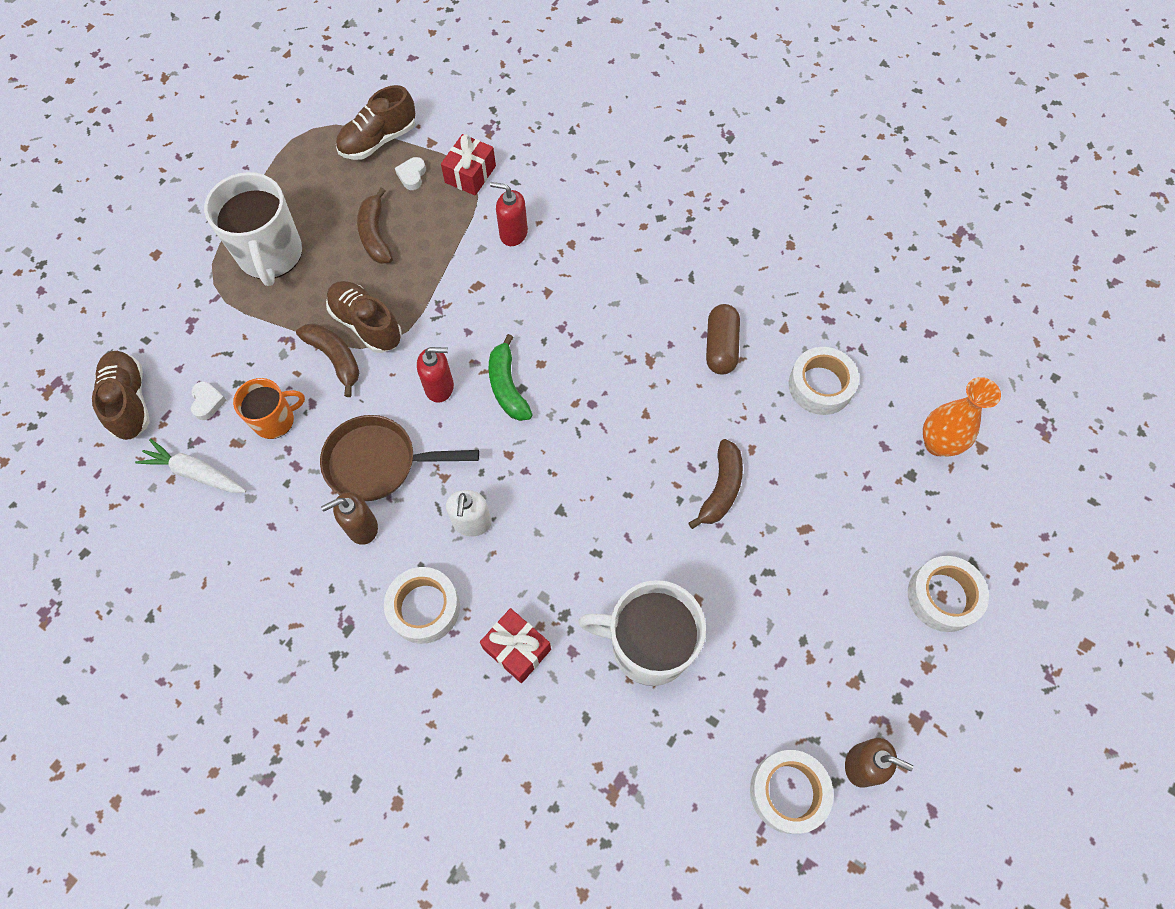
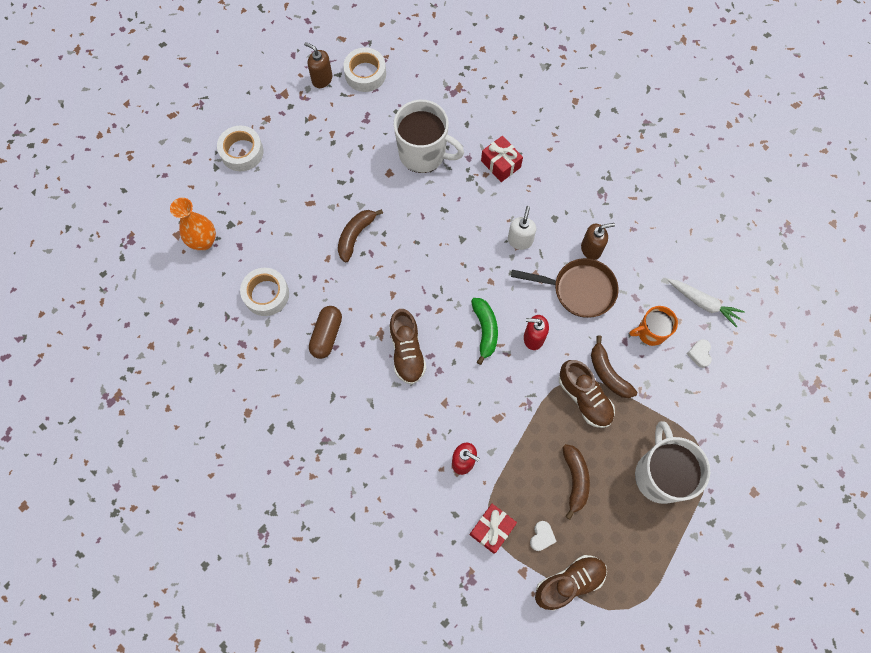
camera: 170 degrees left, 5 degrees up
brown shoe [92,351,150,440] -> brown shoe moved to [389,309,426,384]
white tape [384,567,460,644] -> none

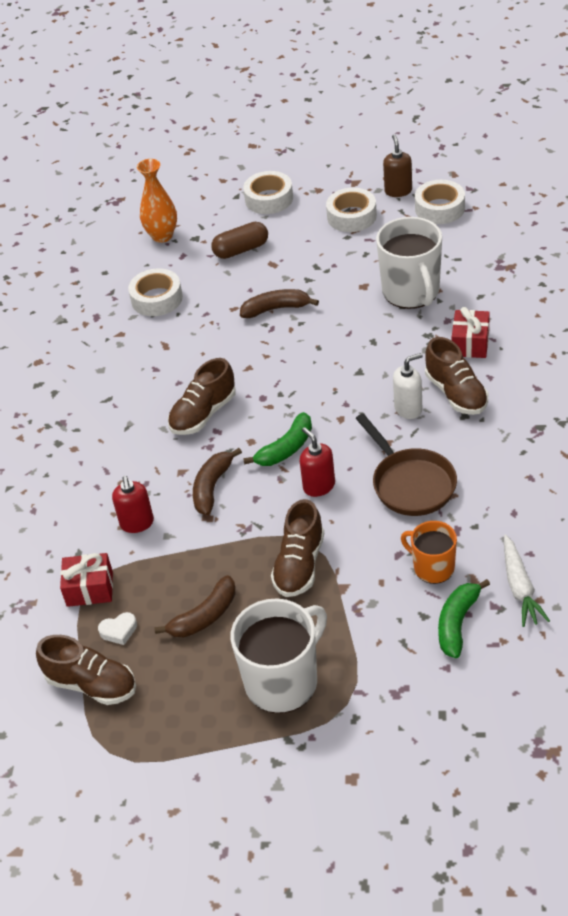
camera: 55 degrees right, 25 degrees down
brown capsule [309,306,342,359] -> brown capsule moved to [211,222,268,259]
brown soap dispenser [581,223,615,260] -> none
brown banana [591,335,637,398] -> brown banana moved to [193,448,242,515]
white heart [687,339,712,368] -> green banana [438,579,490,658]
none -> white tape [326,188,377,232]
none -> brown shoe [425,337,488,415]

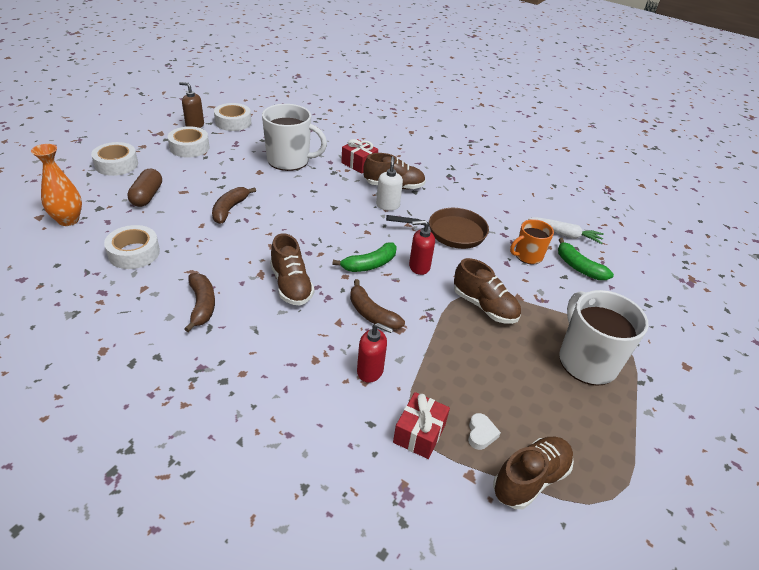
camera: 70 degrees left, 5 degrees down
brown banana [154,575,235,637] -> brown banana moved to [184,273,215,332]
green banana [243,412,312,466] -> green banana turned 75 degrees clockwise [332,242,397,272]

